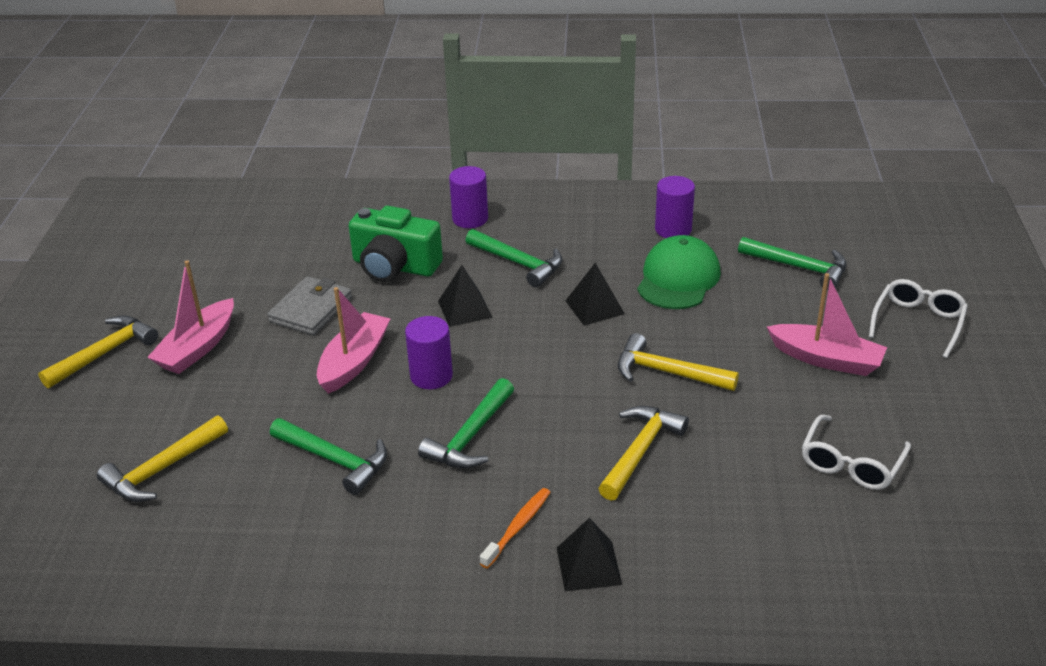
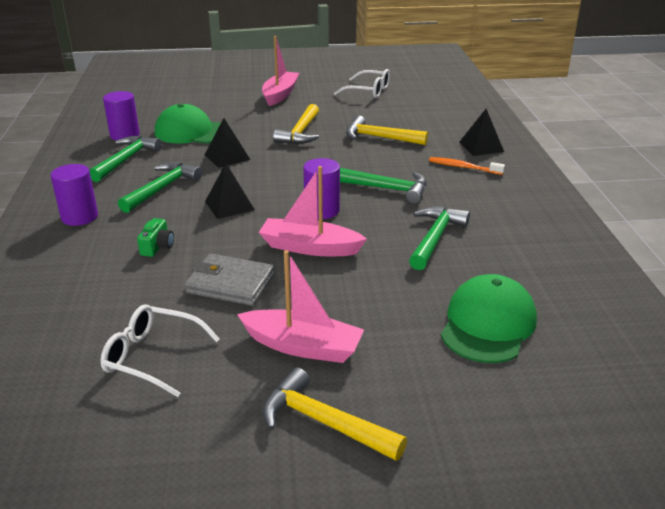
camera: 100 degrees left, 5 degrees down
yellow hammer [97,415,228,502] -> green cap [441,274,537,363]
green camera [349,206,443,282] -> green camera [137,218,174,257], size x0.44
green hammer [738,237,847,290] -> green hammer moved to [89,136,162,182]
white glasses [869,279,968,358] -> white glasses moved to [101,304,220,397]

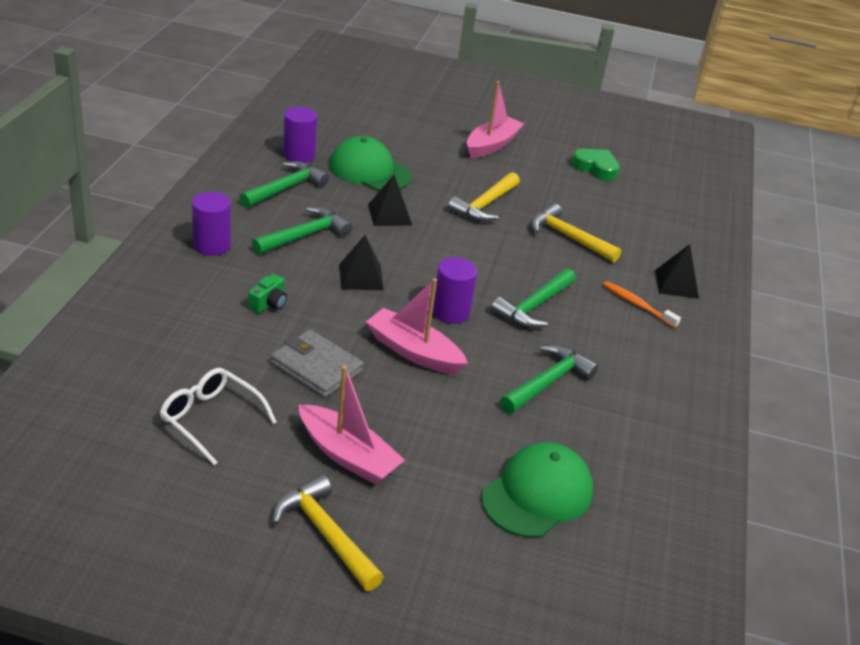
camera: 15 degrees right, 5 degrees up
white glasses [334,69,390,98] -> green heart [572,149,620,181]
green hammer [340,168,426,204] -> green hammer turned 90 degrees clockwise [491,268,576,328]

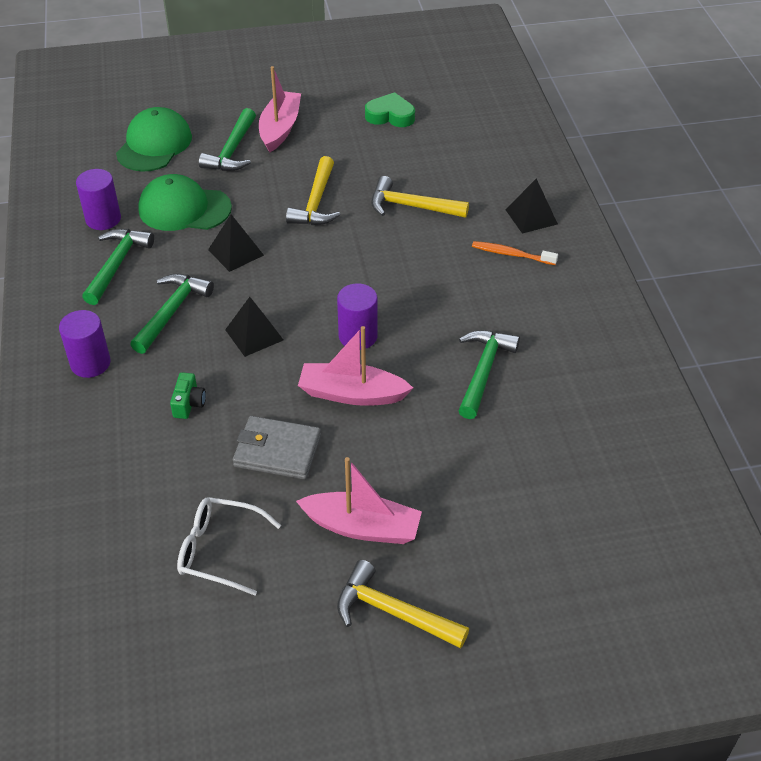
camera: 20 degrees left, 10 degrees up
green cap [481,442,593,538] -> green cap moved to [116,107,192,172]
green hammer [491,268,576,328] -> green hammer moved to [199,108,256,171]

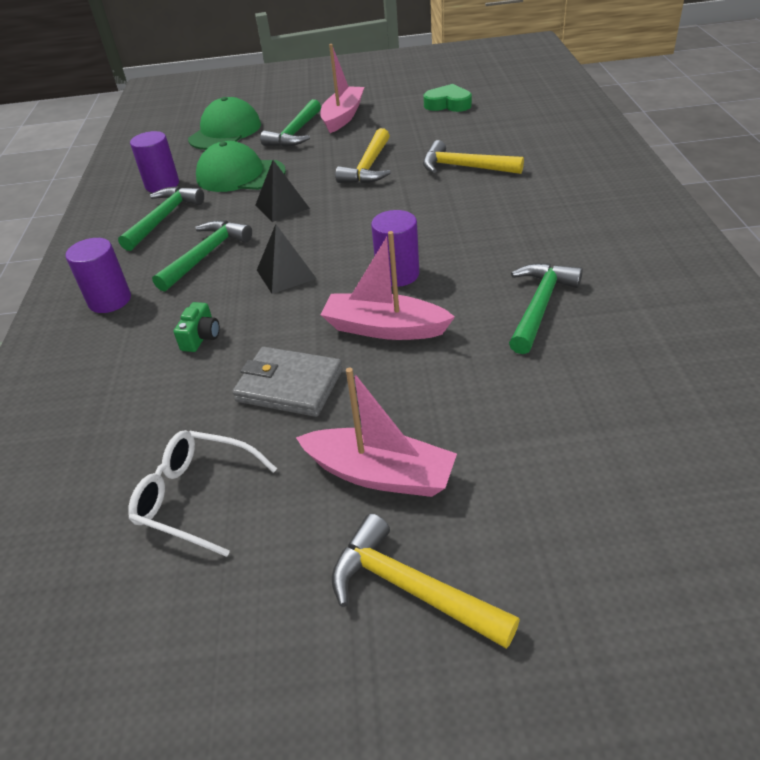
camera: 10 degrees right, 5 degrees down
orange toothbrush [472,241,558,265] -> none
black pyramid [505,178,558,234] -> none

